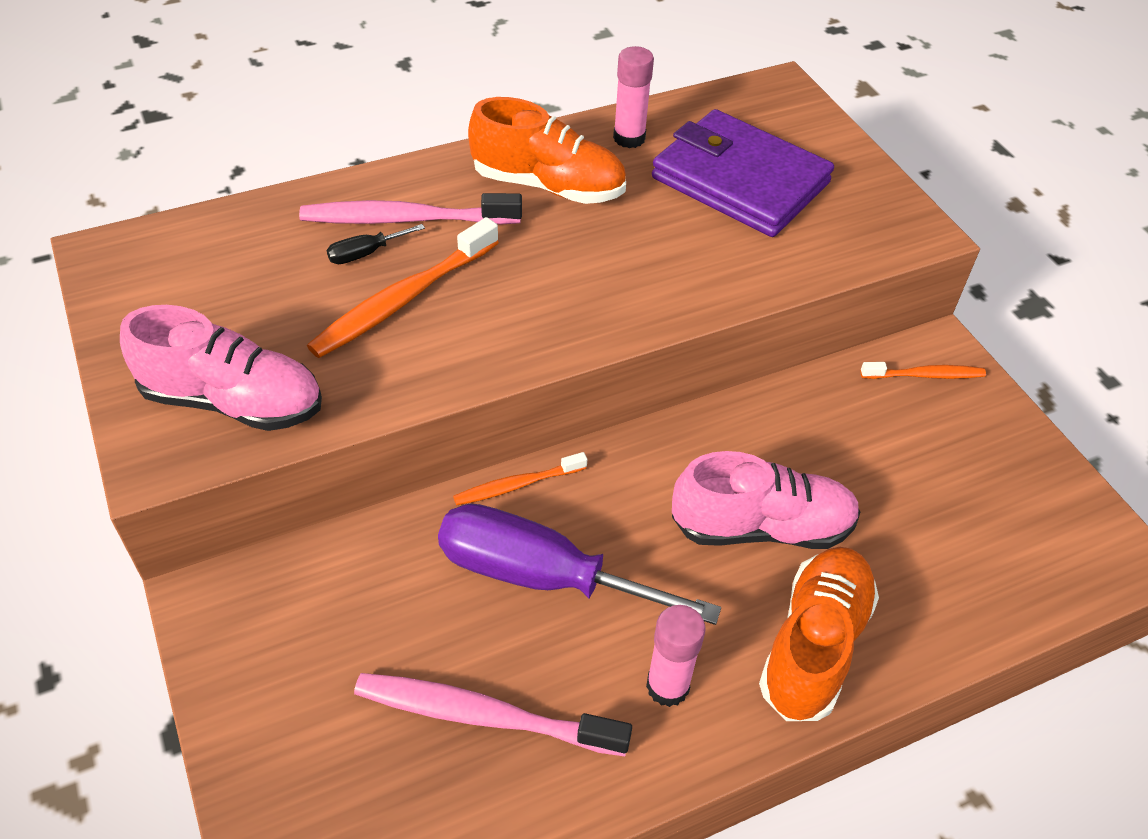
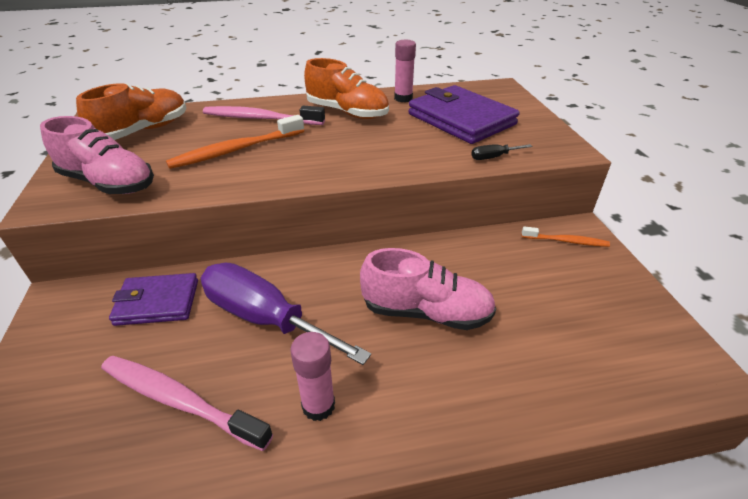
camera: 15 degrees right, 10 degrees down
black screwdriver [327,224,425,264] -> black screwdriver moved to [471,144,532,160]
orange toothbrush [453,452,587,506] -> none
orange shoe [759,547,879,721] -> orange shoe moved to [76,83,187,140]
none -> purple wallet [109,273,198,326]

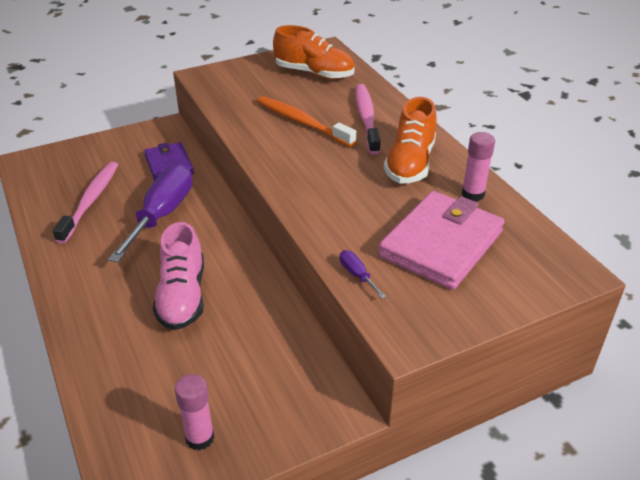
camera: 75 degrees right, 0 degrees up
pink shoe [40,116,154,194] -> none
pink glue stick [290,332,335,421] -> pink glue stick moved to [175,374,214,450]
purple wallet [408,85,520,144] -> pink wallet [378,191,504,290]
black screwdriver [471,144,532,160] -> purple screwdriver [340,250,386,298]
orange toothbrush [522,226,610,247] -> none

